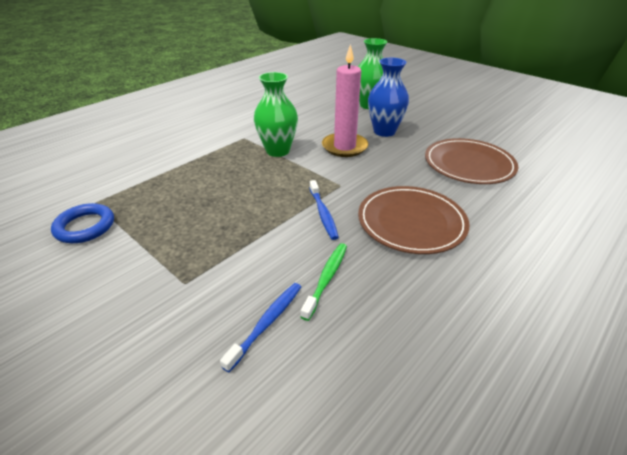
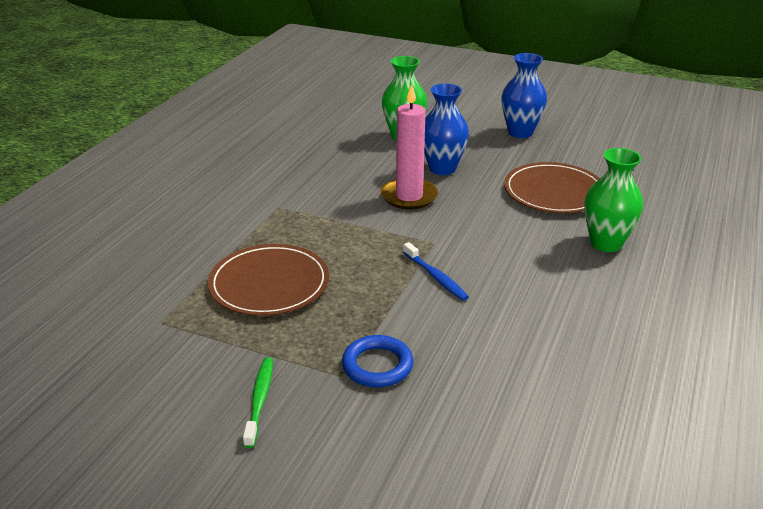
camera: 20 degrees left, 5 degrees down
blue ring [51,203,114,243] -> blue ring moved to [342,335,413,387]
blue toothbrush [220,283,301,372] -> none
green vase [254,72,298,157] -> green vase moved to [584,148,643,252]
green toothbrush [301,243,347,321] -> green toothbrush moved to [243,357,273,448]
brown plate [358,186,470,254] -> brown plate moved to [208,244,329,316]
none -> blue vase [501,53,547,138]

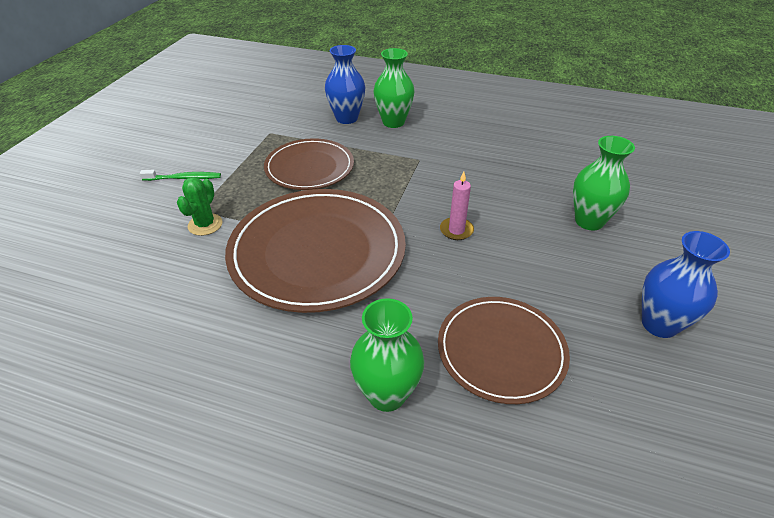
camera: 85 degrees right, 10 degrees up
blue ring [342,335,413,387] -> green cactus [177,177,223,236]
pink candle [381,84,438,209] -> pink candle [440,172,474,240], size x0.59
blue toothbrush [403,242,469,301] -> brown plate [225,189,406,313]
blue vase [424,84,469,175] -> blue vase moved to [325,45,365,124]
none -> green vase [373,48,415,128]

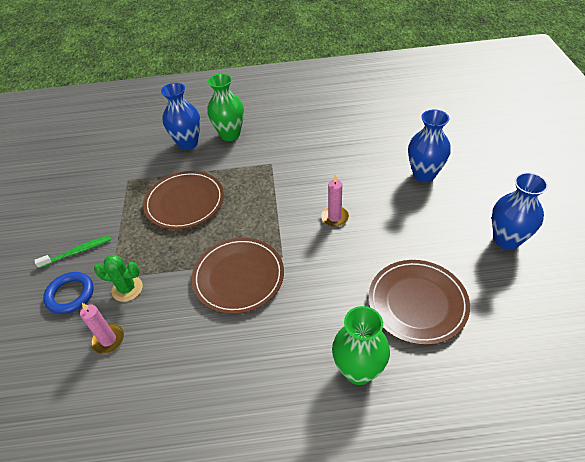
camera: 20 degrees left, 5 degrees up
green cactus [177,177,223,236] -> green cactus turned 75 degrees counterclockwise [94,254,143,302]
brown plate [225,189,406,313] -> brown plate [192,238,284,314], size x0.61
green vase [573,136,635,230] -> blue vase [408,109,451,182]
none -> blue ring [43,272,94,314]
none -> pink candle [80,303,124,354]

